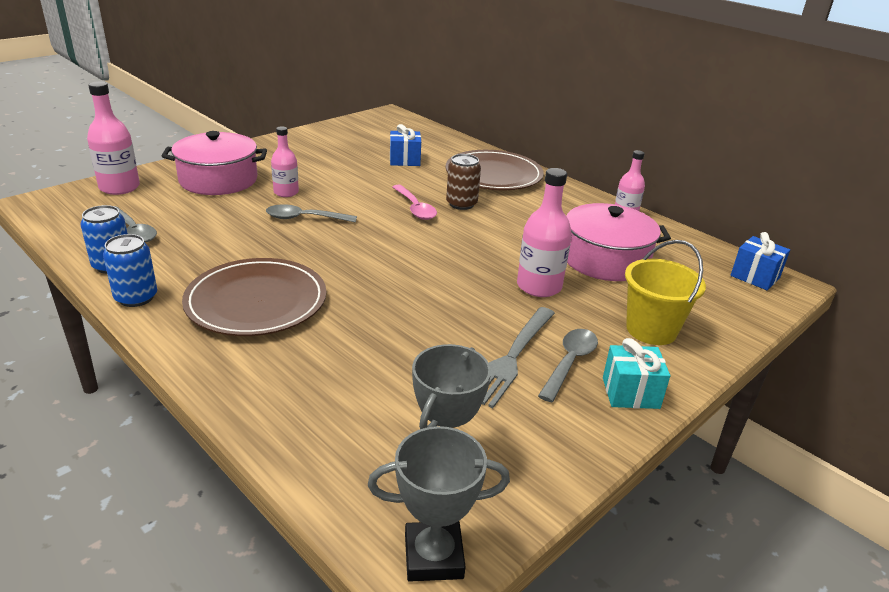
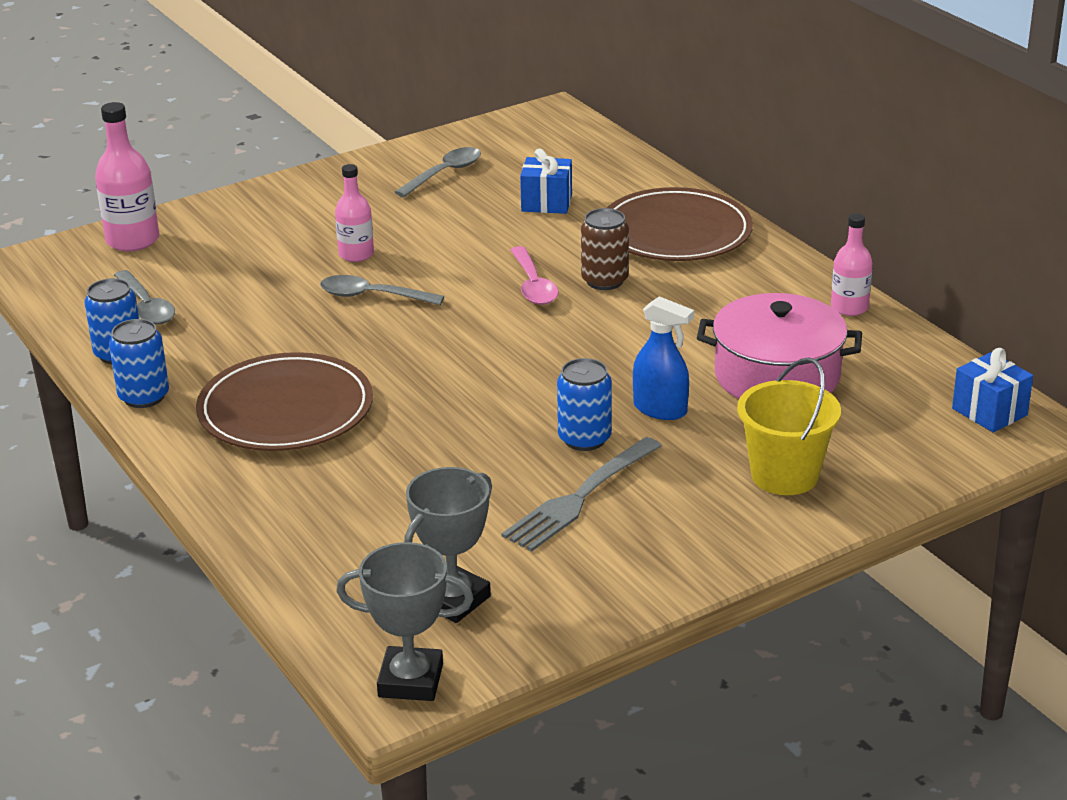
camera: 15 degrees right, 0 degrees up
pink pot [162,131,267,195] -> none
pink bottle [517,168,572,297] -> blue spray bottle [633,296,694,420]
grey spoon [538,329,598,402] -> grey spoon moved to [395,147,481,197]
turquoise gift [603,338,670,409] -> none
none -> blue can [557,358,612,451]

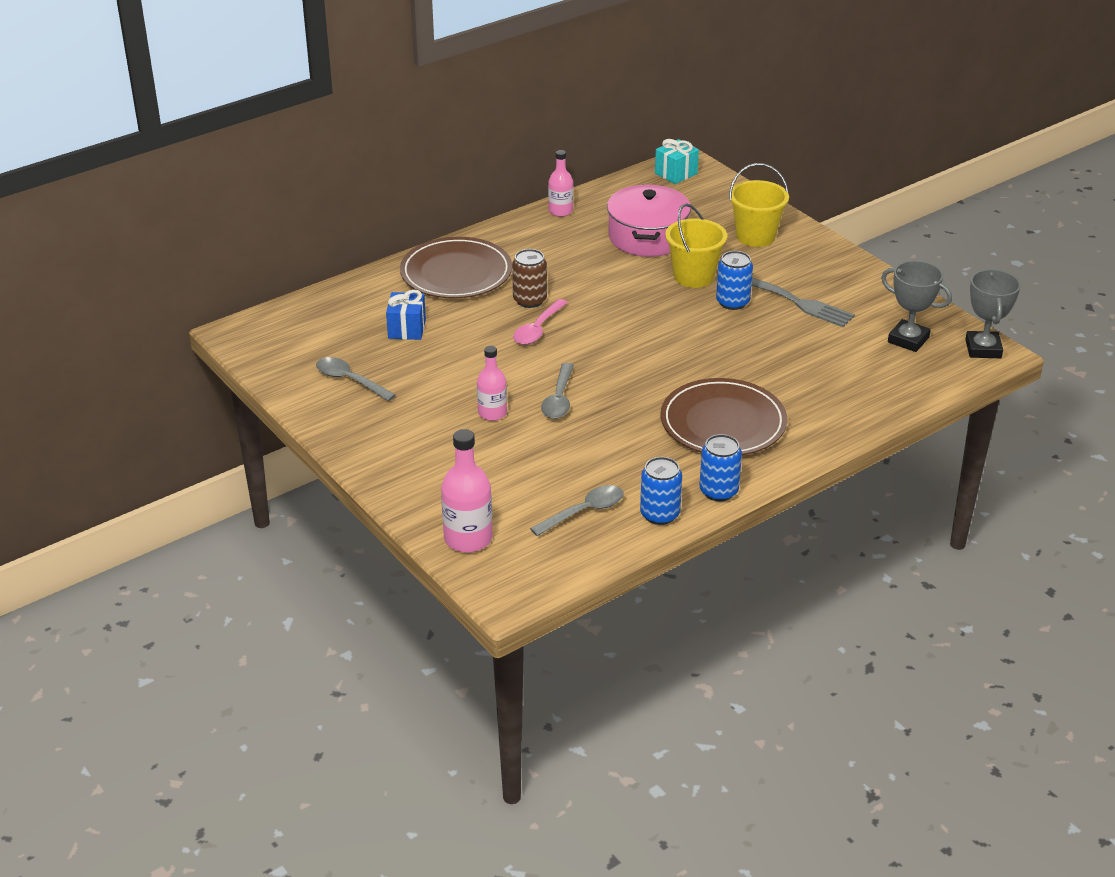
camera: 95 degrees left, 5 degrees up
pink spoon [510,246,559,305] -> pink spoon turned 135 degrees clockwise [513,299,568,345]
blue spray bottle [633,296,694,420] -> yellow bucket [665,204,727,288]
blue gift [952,348,1033,432] -> turquoise gift [655,139,699,184]

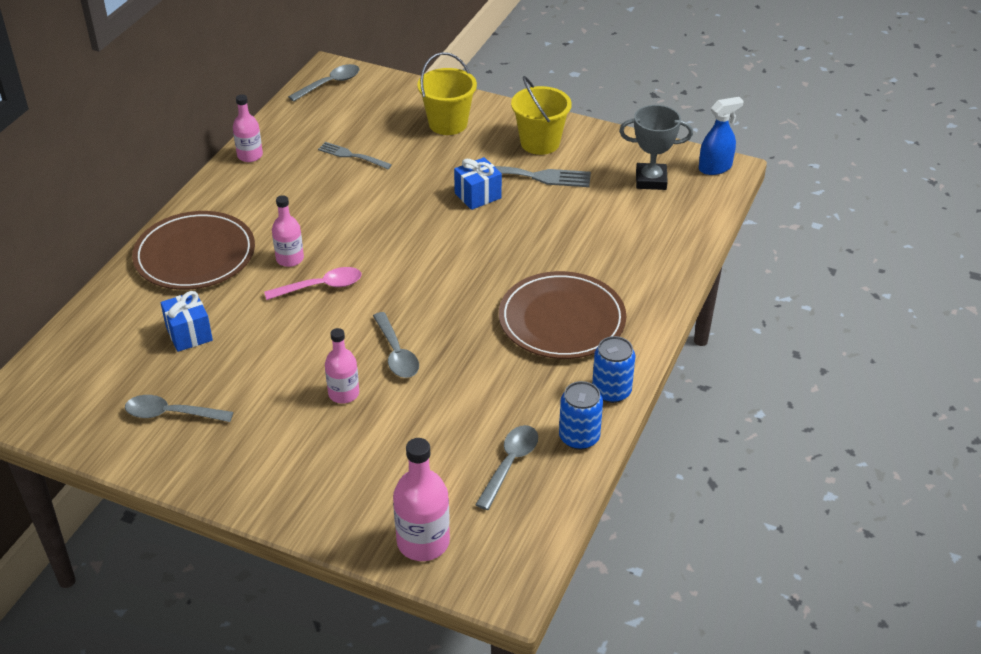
camera: 30 degrees left, 5 degrees up
brown can [512,249,547,308] -> pink bottle [272,195,304,267]
pink spoon [513,299,568,345] -> pink spoon turned 105 degrees counterclockwise [264,267,361,300]
pink pot [607,184,691,257] -> grey fork [318,142,392,169]
turquoise gift [655,139,699,184] -> grey spoon [288,64,359,102]
yellow bucket [665,204,727,288] -> yellow bucket moved to [511,76,572,155]
blue can [716,251,753,310] -> blue gift [454,157,502,210]
grey trophy [965,269,1021,358] -> blue spray bottle [699,97,743,175]

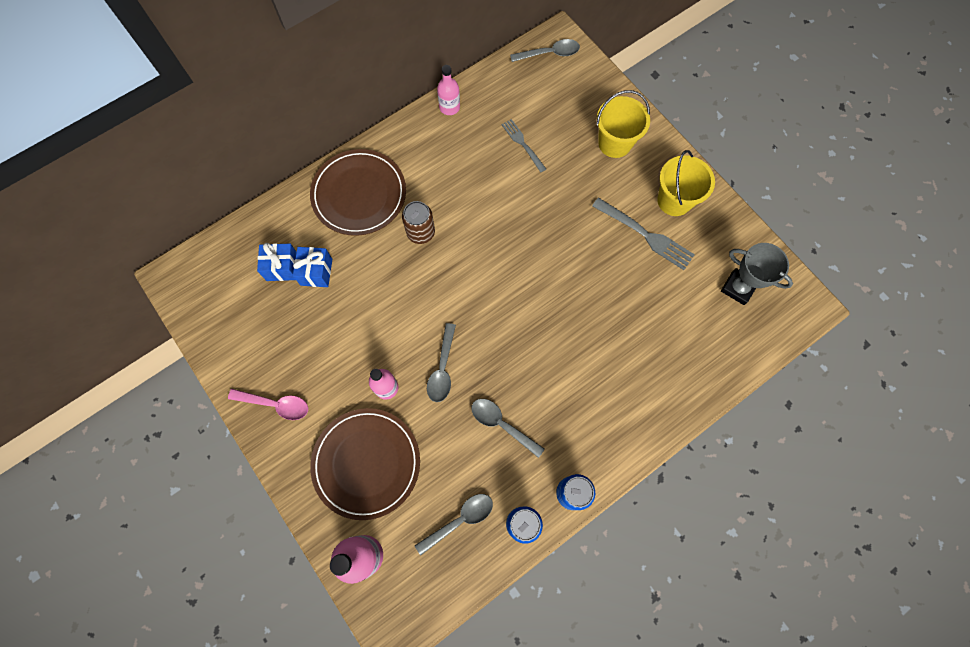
camera: 30 degrees right, 30 degrees up
grey spoon [125,395,233,422] -> grey spoon moved to [471,399,545,458]
pink spoon [264,267,361,300] -> pink spoon moved to [228,389,308,420]
pink bottle [272,195,304,267] -> brown can [402,201,435,244]
blue gift [454,157,502,210] -> blue gift moved to [257,243,297,281]
brown plate [499,271,626,359] -> brown plate moved to [310,408,420,520]
blue spray bottle [699,97,743,175] -> none

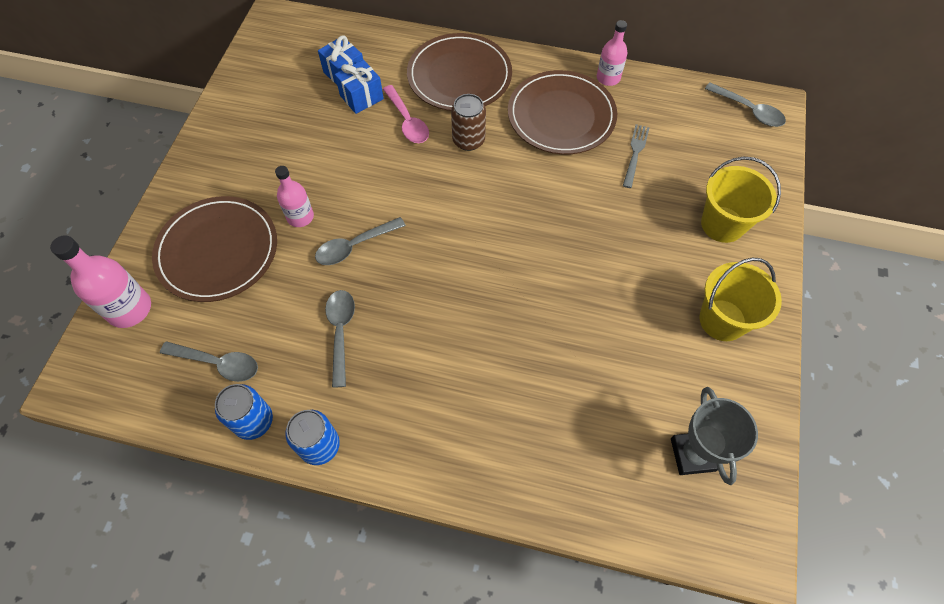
camera: 50 degrees right, 10 degrees down
pink spoon [228,389,308,420] -> pink spoon moved to [383,85,429,143]
grey fork [592,197,695,270] -> none
none -> brown plate [508,70,617,154]

